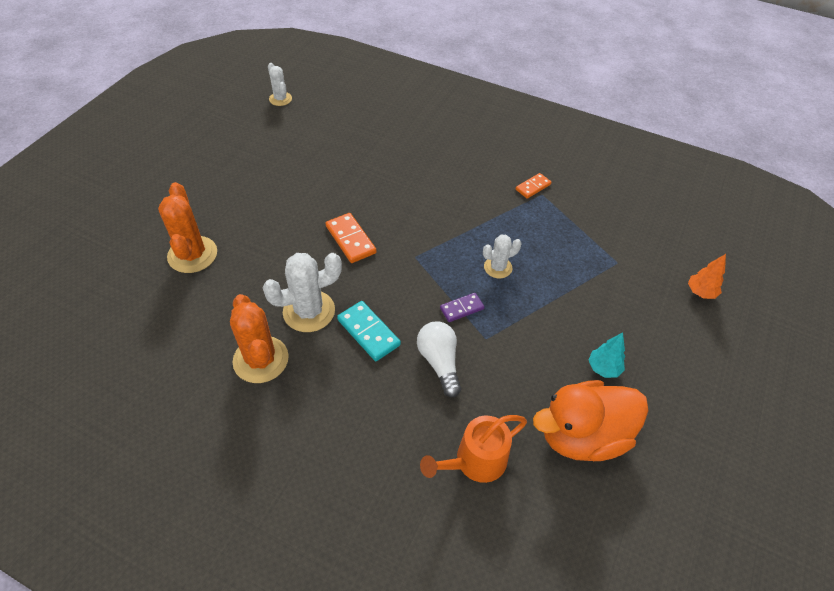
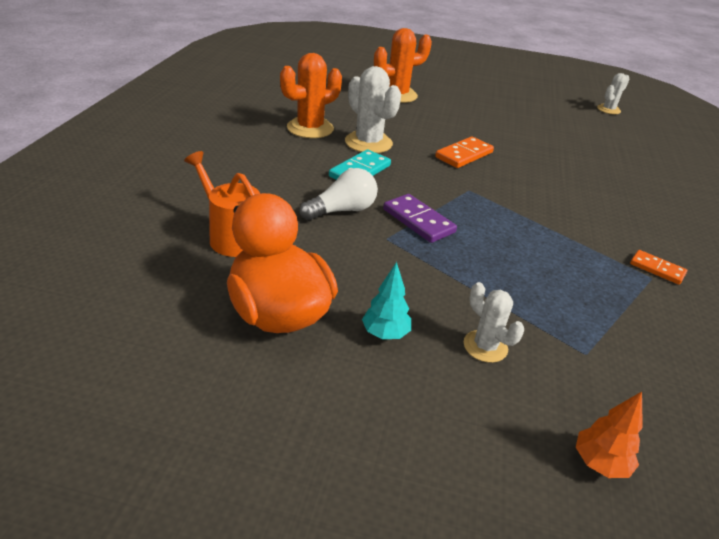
camera: 75 degrees right, 15 degrees down
purple domino [440,293,484,322] -> purple domino [383,194,457,243], size x1.54
white cactus [483,235,521,278] -> white cactus moved to [464,282,524,363]

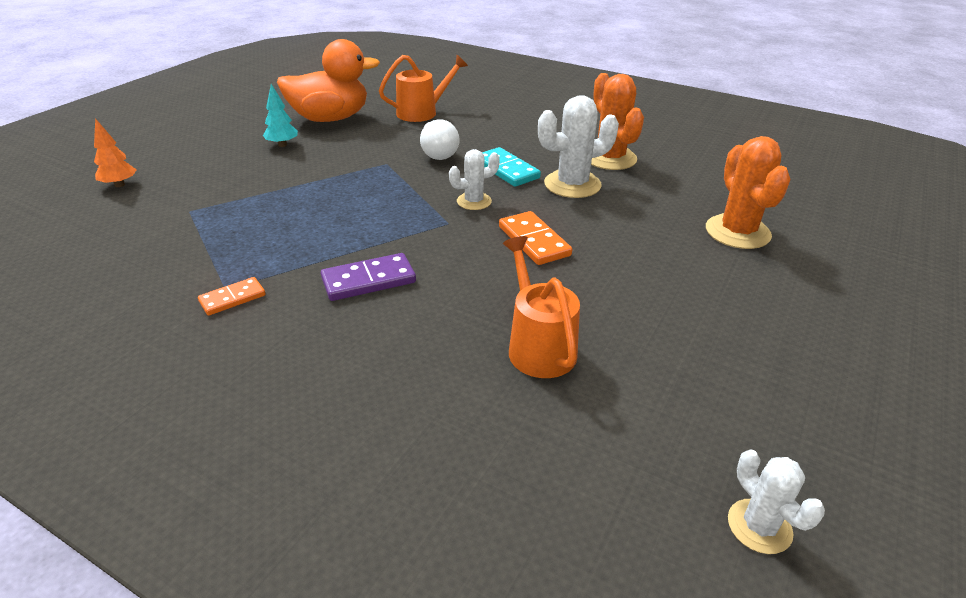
camera: 110 degrees right, 0 degrees up
purple domino [383,194,457,243] -> purple domino moved to [321,253,416,301]
white cactus [464,282,524,363] -> white cactus moved to [449,149,500,210]
none -> orange watering can [503,236,580,378]

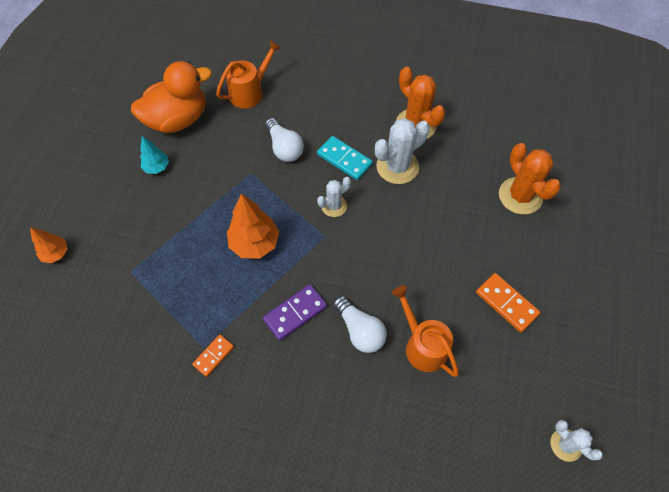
camera: 15 degrees left, 25 degrees up
orange domino [499,211,572,265] -> orange domino moved to [476,273,540,332]
none -> orange tree [227,193,279,258]
none -> white light bulb [333,296,387,353]

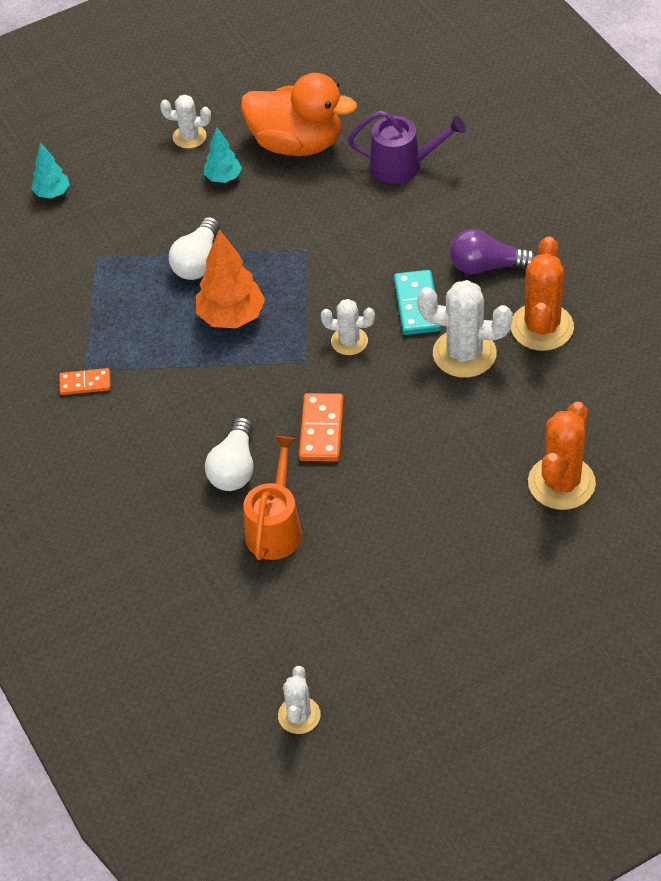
camera: 50 degrees right, 10 degrees down
orange tree [30,227,68,263] -> turquoise tree [31,142,70,198]
orange watering can [216,40,281,108] -> purple watering can [348,111,466,184]
purple domino [263,284,327,341] -> none
white light bulb [265,118,304,162] -> white light bulb moved to [169,217,220,280]
orange domino [476,273,540,332] -> orange domino moved to [299,393,344,462]
none -> white cactus [160,95,211,149]
none -> purple light bulb [450,229,536,274]

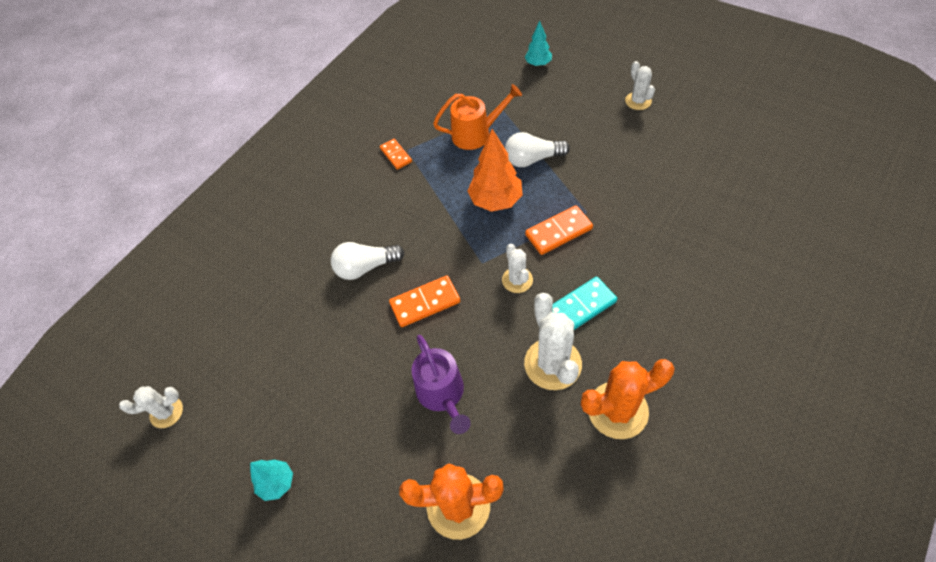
camera: 65 degrees right, 5 degrees up
turquoise tree [204,127,242,183] -> turquoise tree moved to [250,459,293,501]
orange duck [241,73,357,156] -> none
orange watering can [243,436,302,560] -> orange watering can moved to [433,84,522,150]
purple watering can [348,111,466,184] -> purple watering can moved to [412,335,471,434]
purple light bulb [450,229,536,274] -> none
none -> orange domino [525,205,593,255]

